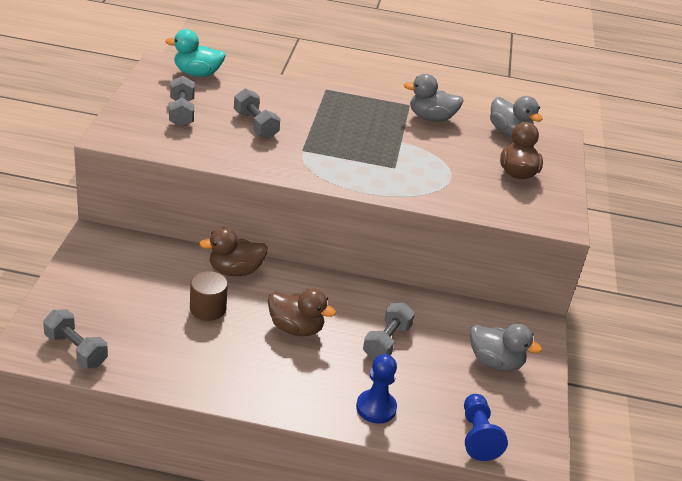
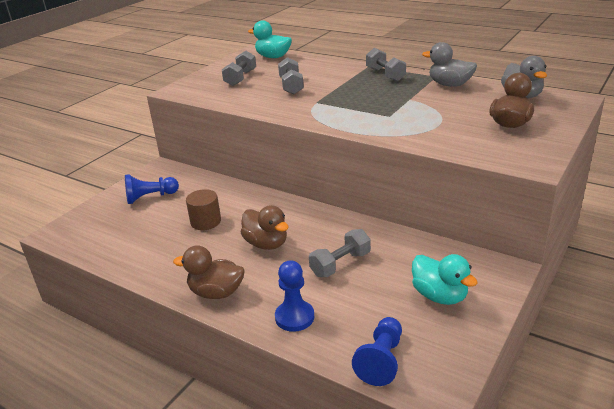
camera: 30 degrees right, 5 degrees down
grey dumbbell [43,310,108,368] -> grey dumbbell moved to [366,48,406,82]
brown duck [199,227,268,276] -> brown duck moved to [173,245,245,299]
grey duck [470,324,542,371] -> turquoise duck [412,254,478,305]
none -> blue pawn [125,174,179,204]

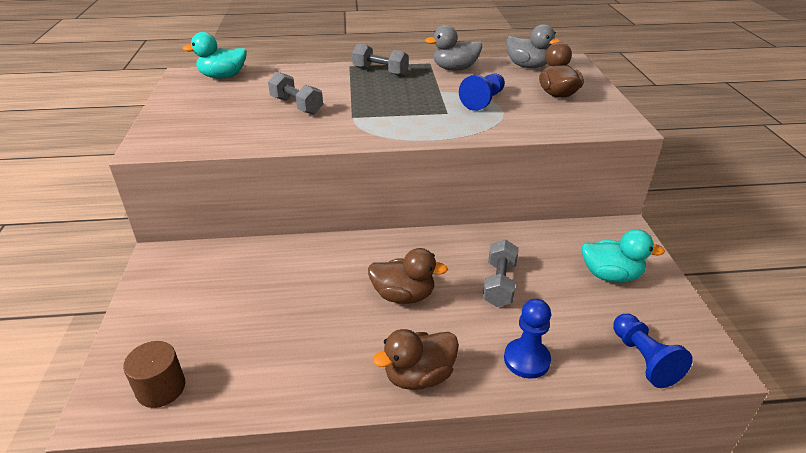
camera: 40 degrees left, 5 degrees up
blue pawn [125,174,179,204] -> blue pawn moved to [459,74,505,111]
brown cylinder [186,189,221,230] -> brown cylinder moved to [123,341,185,408]
grey dumbbell [222,51,256,86] -> none

